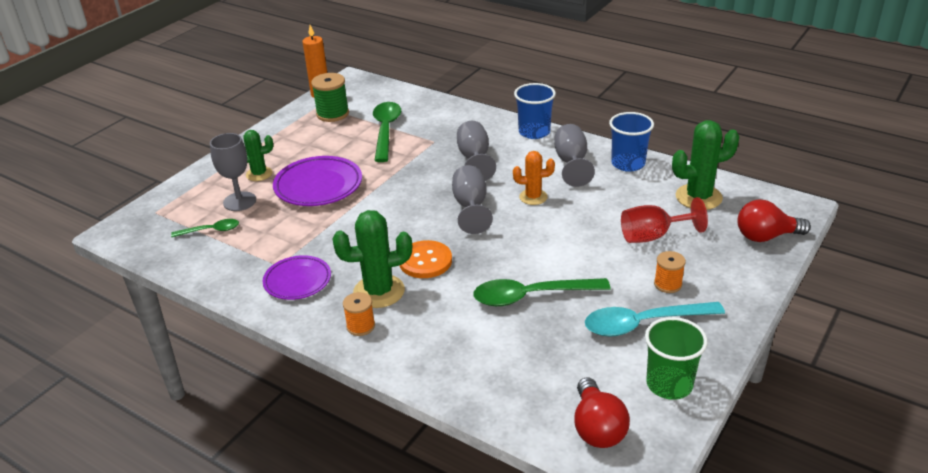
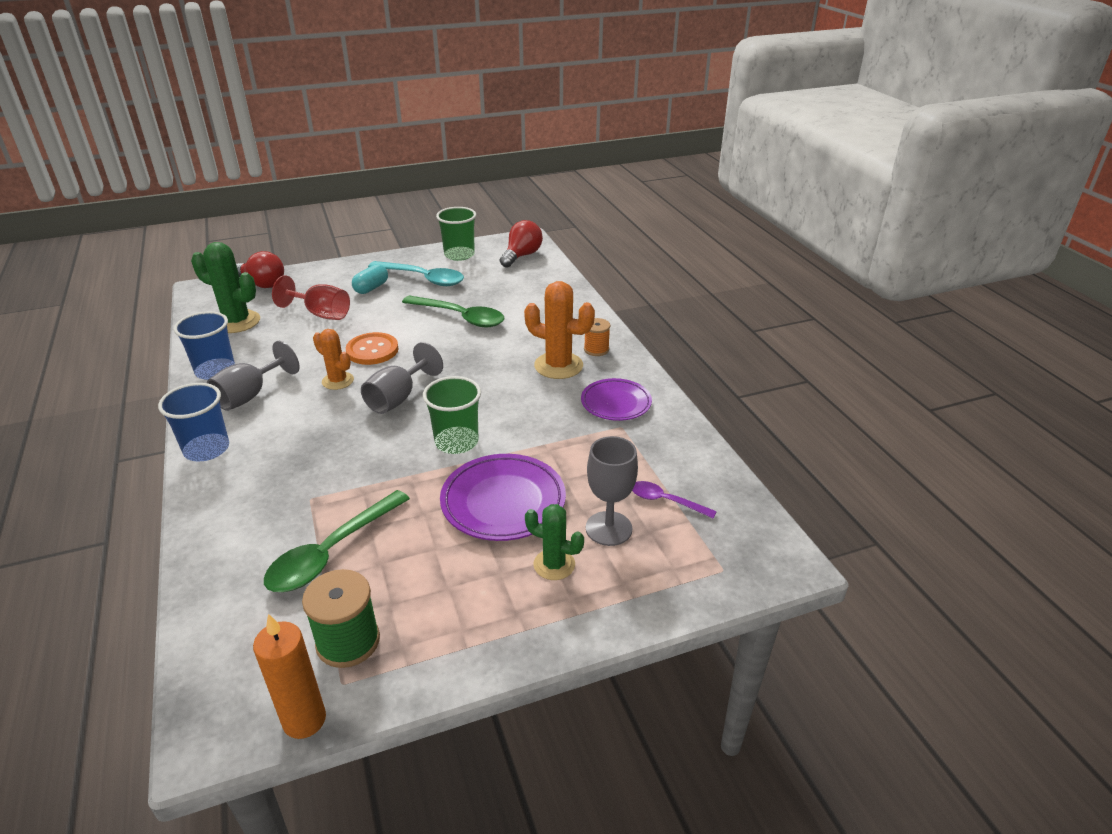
camera: 145 degrees left, 0 degrees up
green spoon [171,219,239,237] -> purple spoon [632,481,717,519]
green cactus [332,210,412,308] -> orange cactus [524,281,595,379]
orange button [399,240,452,278] -> orange button moved to [346,332,399,365]
grey goblet [457,121,496,181] -> none
orange spool [654,251,686,293] -> turquoise capsule [352,264,388,294]
none -> green cup [423,376,481,454]

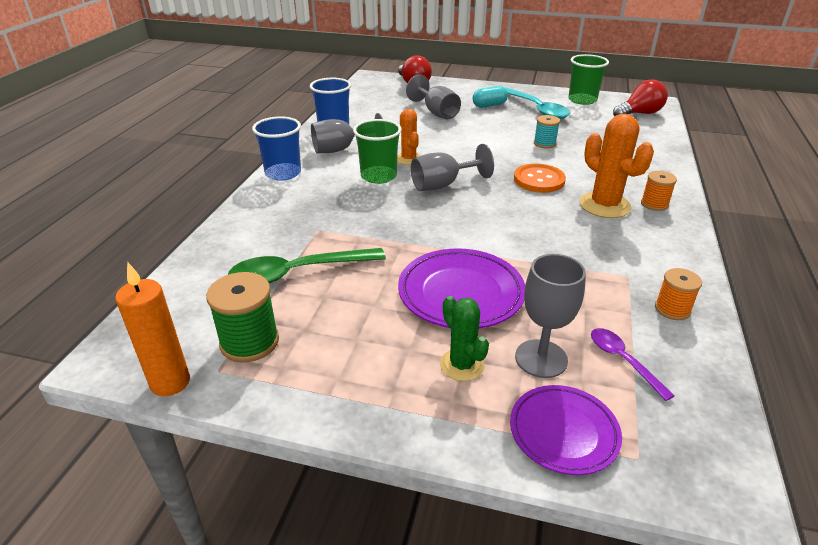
camera: 35 degrees right, 0 degrees up
green cactus [191,242,260,333] -> none
red goblet [272,275,350,320] -> grey goblet [406,74,461,119]
orange button [346,332,399,365] -> orange button moved to [514,163,566,193]
green spoon [402,295,504,327] -> turquoise spool [534,115,560,149]
green cup [423,376,481,454] -> green cup moved to [353,119,401,184]
purple plate [581,378,652,421] -> purple plate moved to [510,385,622,475]
none -> orange spool [655,268,702,320]

